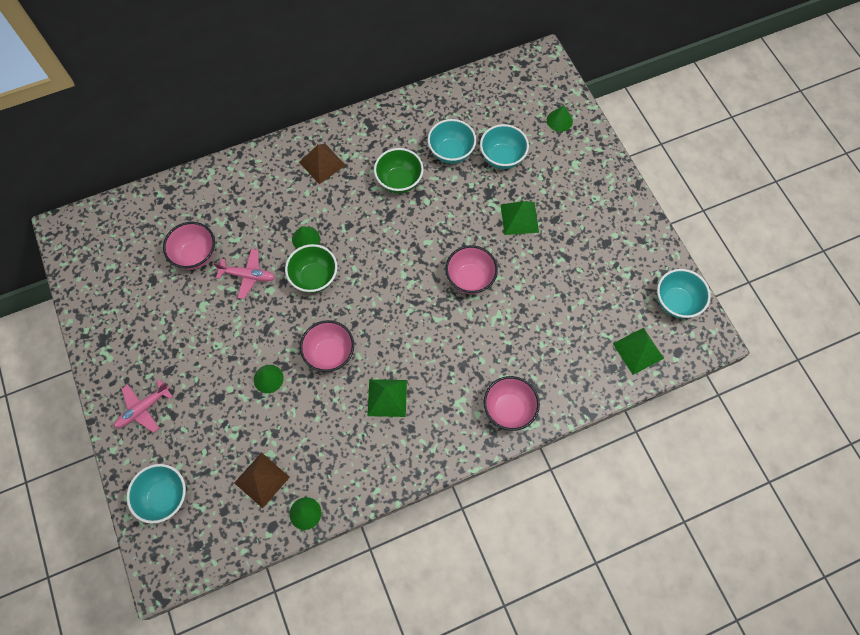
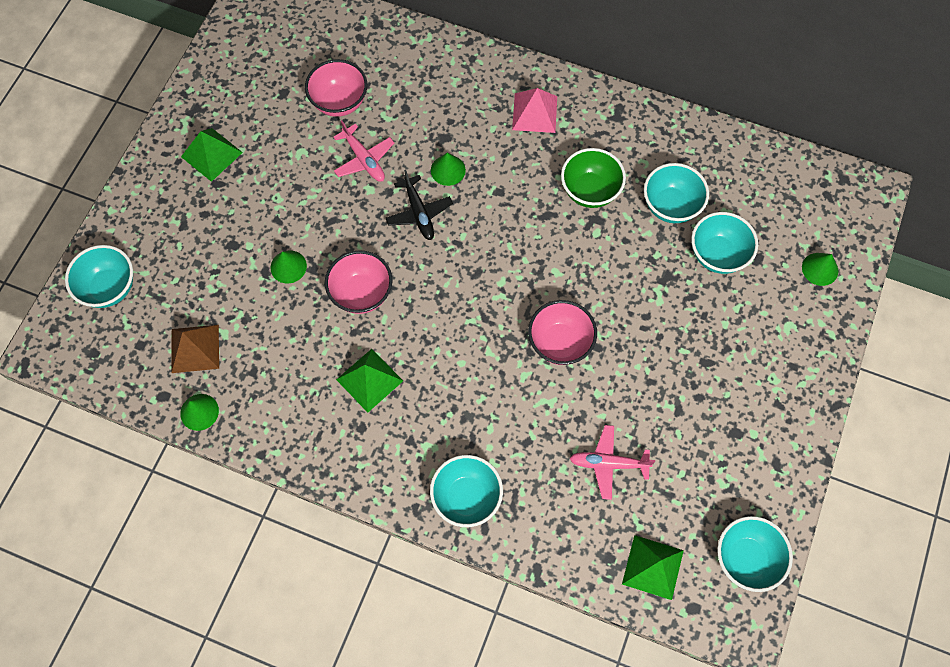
camera: 45 degrees right, 0 degrees up
pink plane [114,380,173,433] -> pink plane moved to [569,425,655,500]
green bowl [285,244,337,293] -> black plane [385,170,453,240]
brown pyramid [299,144,346,184] -> pink pyramid [512,88,557,133]
pink bowl [484,376,540,431] -> turquoise bowl [430,455,503,527]
green pyramid [500,201,539,235] -> green pyramid moved to [181,128,243,182]

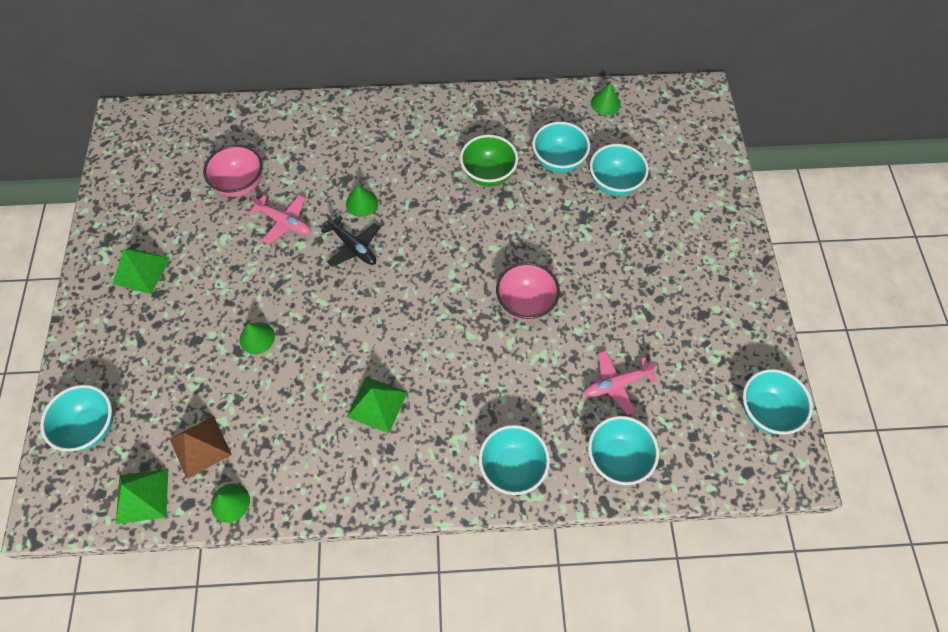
camera: 25 degrees left, 5 degrees down
pink bowl [325,250,392,314] -> none
pink pyramid [512,88,557,133] -> none
green pyramid [622,535,684,600] -> green pyramid moved to [116,469,168,524]
green cone [802,253,838,286] -> green cone moved to [591,83,621,115]
none -> turquoise bowl [588,416,659,485]

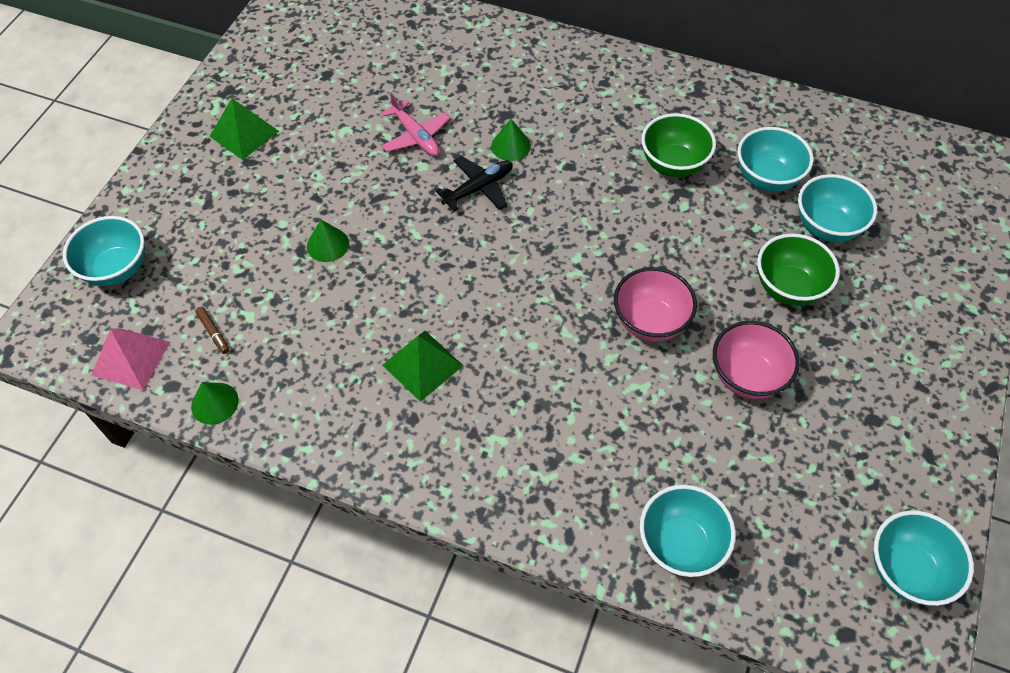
camera: 25 degrees right, 5 degrees down
green pyramid [116,469,168,524] -> pink pyramid [91,328,170,390]
brown pyramid [170,416,232,479] -> brown marker [195,307,229,354]
pink bowl [203,144,263,197] -> pink bowl moved to [713,321,800,399]
black plane [321,214,380,267] -> black plane turned 105 degrees counterclockwise [436,156,513,211]
turquoise bowl [479,425,550,495] -> none
pink plane [584,351,658,415] -> none
green cone [591,83,621,115] -> none
none -> green bowl [757,234,840,306]

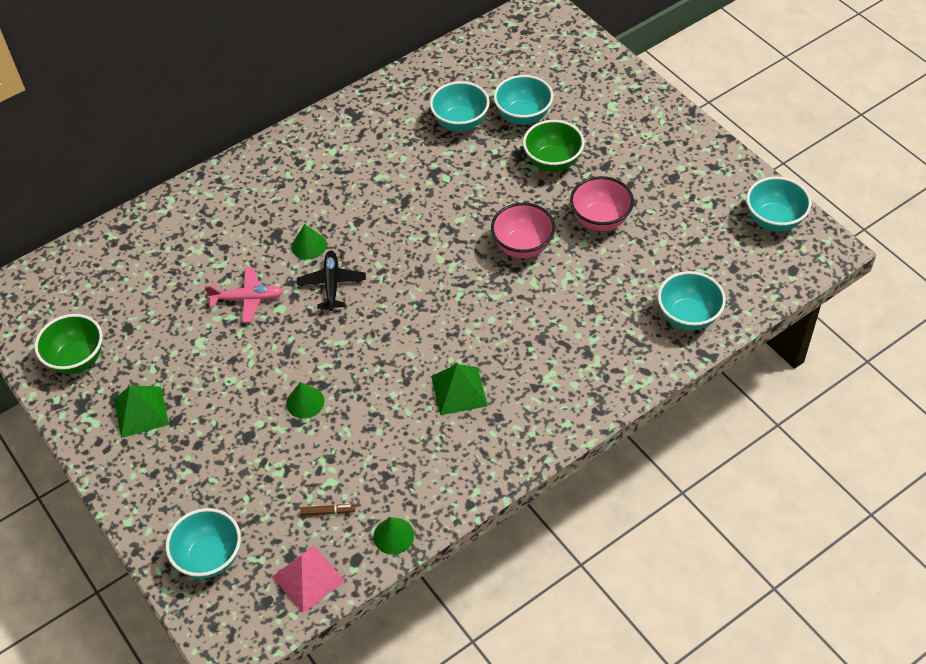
camera: 55 degrees left, 5 degrees down
green bowl [641,113,716,177] -> green bowl moved to [34,314,103,374]

